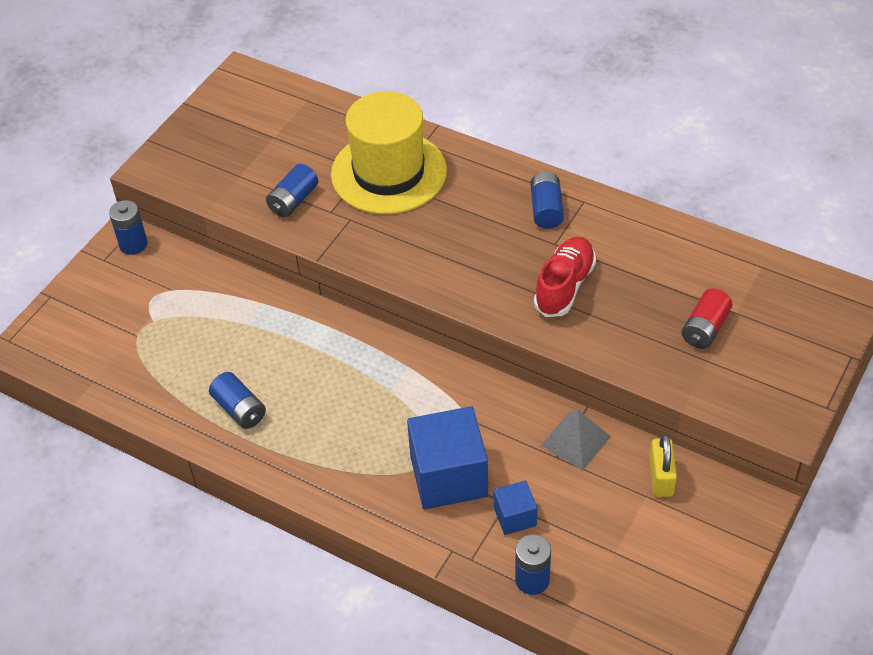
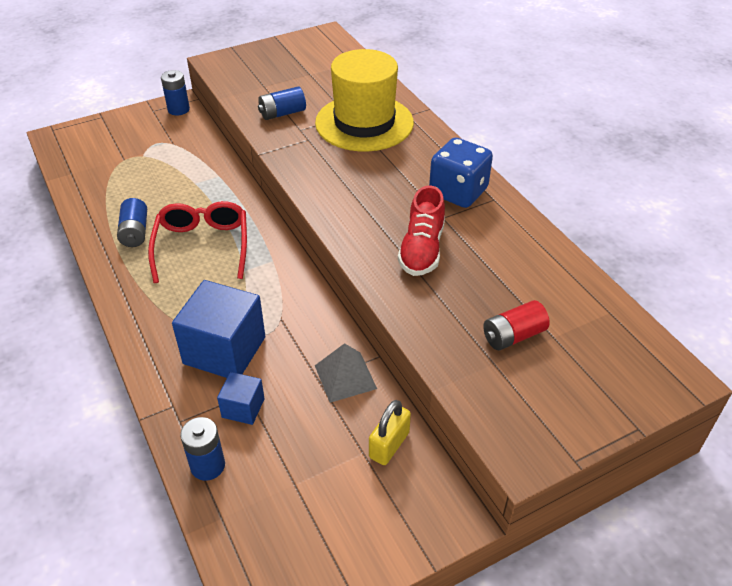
camera: 30 degrees right, 5 degrees down
blue battery [530,172,564,229] -> blue dice [429,138,493,208]
red shoe [534,237,596,317] -> red shoe turned 135 degrees clockwise [398,186,445,276]
none -> red glasses [148,201,247,283]

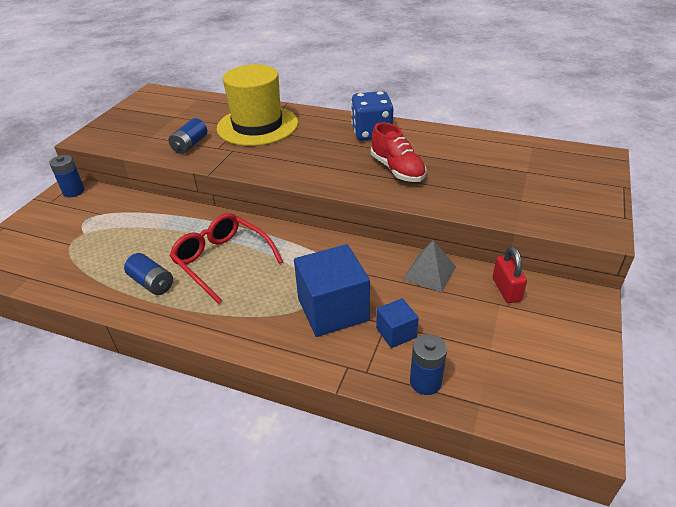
camera: 40 degrees left, 5 degrees down
yellow padlock [369,400,411,465] -> red padlock [493,246,527,303]
red battery [483,300,550,350] -> none

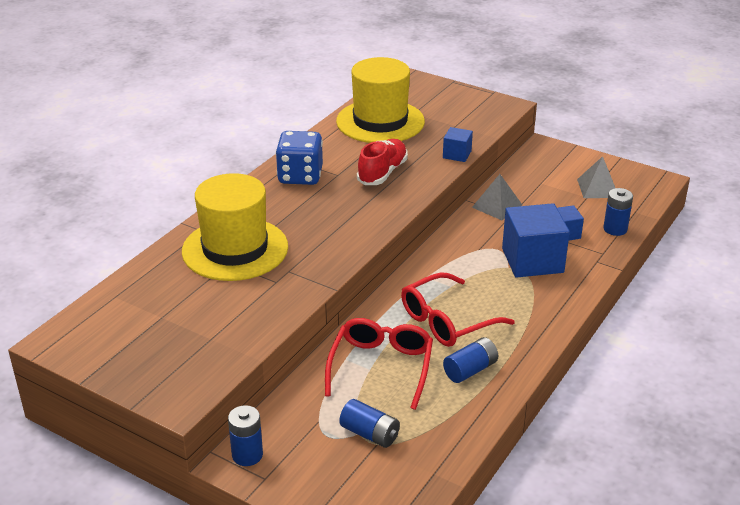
camera: 80 degrees left, 5 degrees down
blue battery [169,118,207,154] -> blue battery moved to [339,399,400,448]
red shoe [371,122,427,182] -> red shoe turned 45 degrees counterclockwise [357,139,408,185]
red padlock [493,246,527,303] -> none
none -> red glasses [325,318,433,410]
none -> yellow hat [336,57,425,143]
none -> blue cube [443,127,473,162]
none -> grey pyramid [577,156,615,198]

